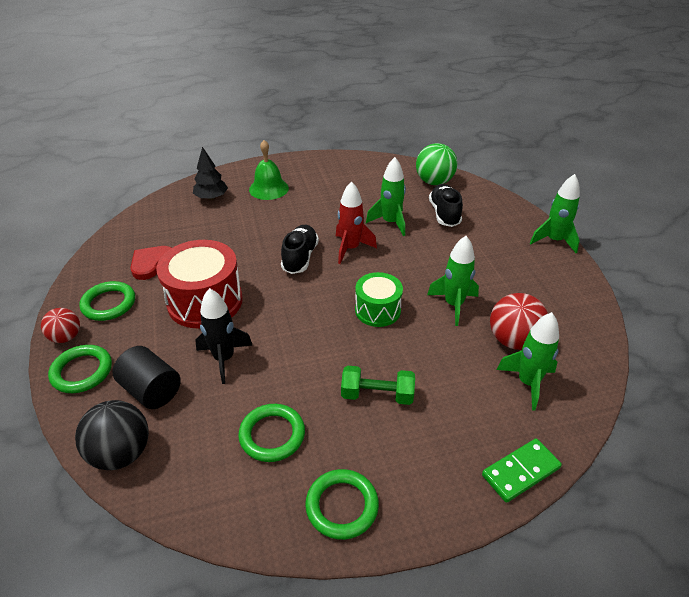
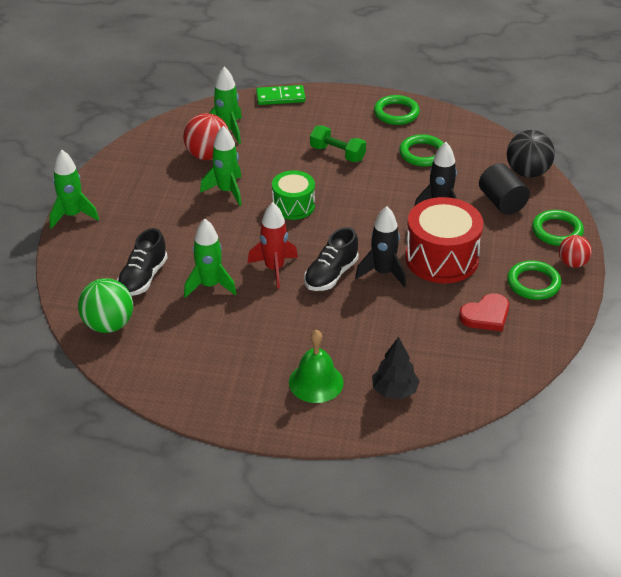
camera: 155 degrees left, 0 degrees up
none -> black rocket [355,206,406,287]

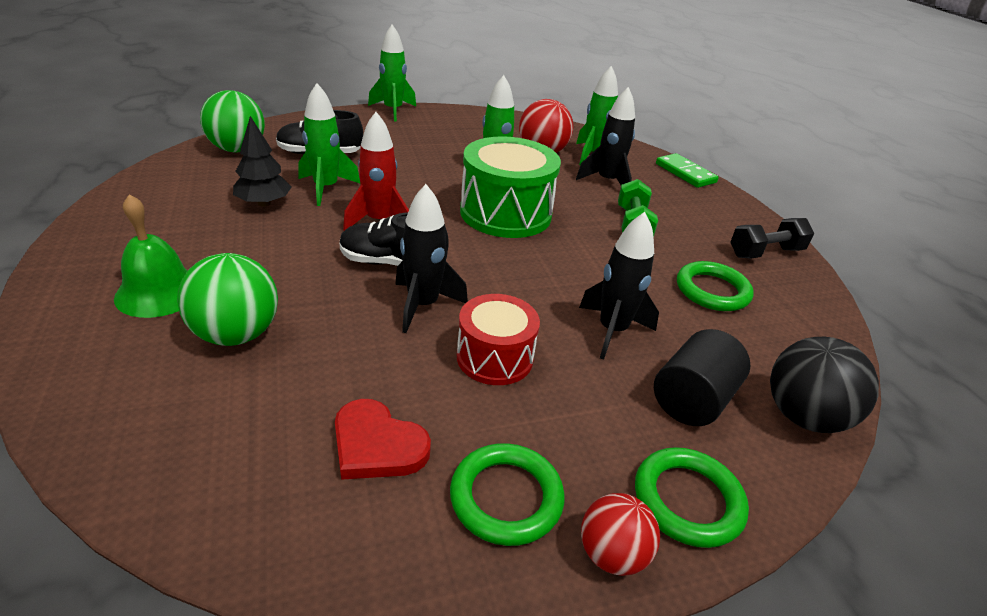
camera: 60 degrees right, 5 degrees down
green drum [272,170,315,220] -> green drum [460,136,561,238], size x1.64
black tree [372,337,420,399] -> black tree moved to [233,116,291,207]
green ring [374,95,420,125] -> black dumbbell [730,218,814,259]
red drum [405,197,484,283] -> red drum [457,294,540,385], size x0.61
none -> green ball [177,253,278,346]
none -> black rocket [576,87,635,185]

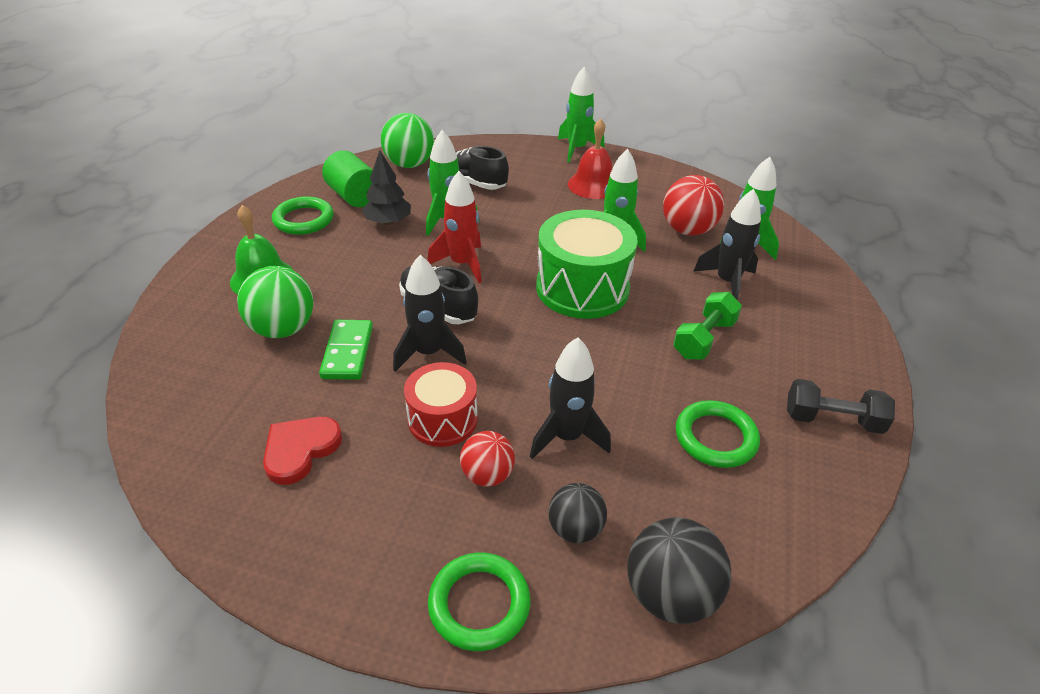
camera: 35 degrees right, 5 degrees up
red heart [335,399,431,480] -> red heart turned 60 degrees clockwise [263,417,342,485]
green ring [450,443,565,546] -> green ring moved to [272,196,334,235]
red ball [581,493,660,576] -> red ball moved to [460,431,515,487]
black cylinder [654,329,751,426] -> black ball [548,483,607,543]
green domino [656,153,719,188] -> green domino moved to [319,320,373,380]
none -> green cylinder [322,150,373,207]
none -> red bell [568,119,612,199]

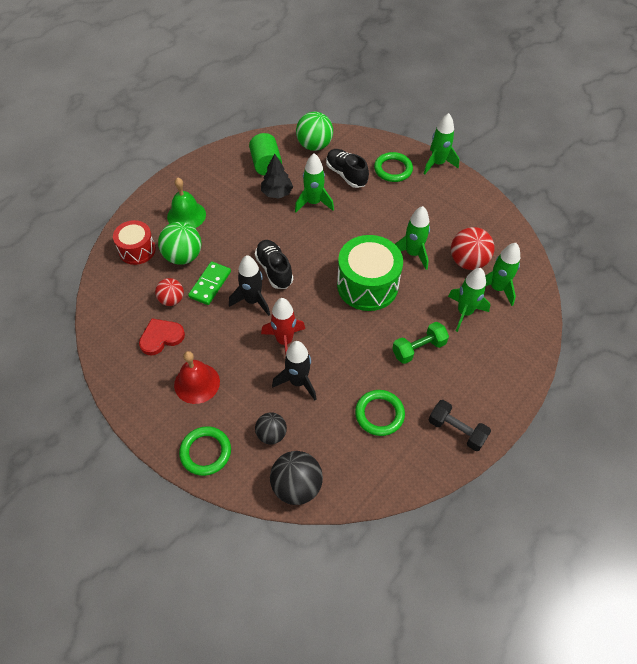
camera: 25 degrees right, 15 degrees up
green ring [272,196,334,235] -> green ring moved to [374,152,413,182]
red drum [404,362,478,447] -> red drum moved to [113,220,156,265]
red rocket [428,171,482,283] -> red rocket moved to [261,298,305,355]
red ball [460,431,515,487] -> red ball moved to [155,278,184,306]
red bell [568,119,612,199] -> red bell moved to [174,351,220,404]
black rocket [693,189,761,300] -> green rocket [448,268,490,332]

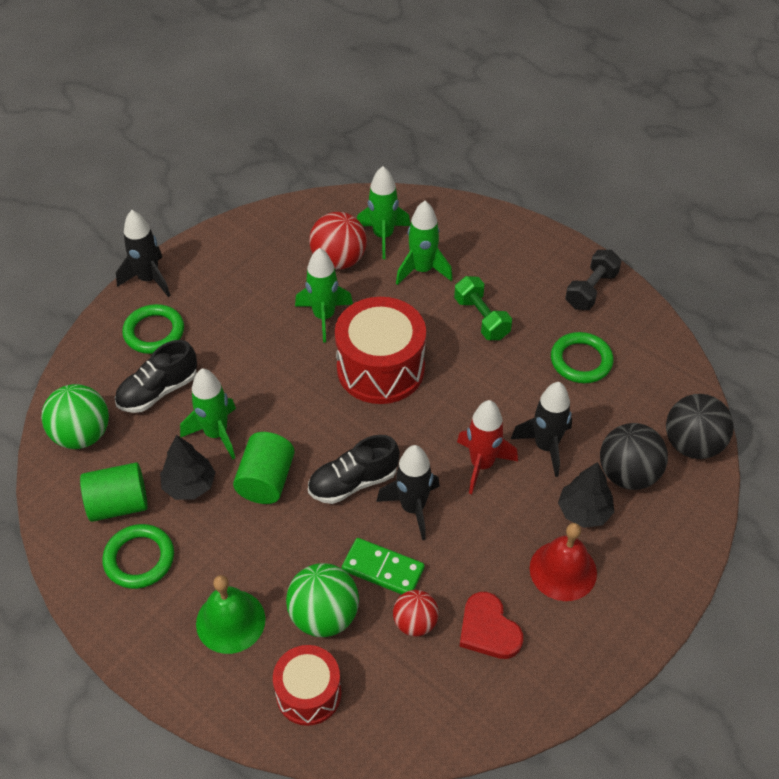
camera: 90 degrees left, 5 degrees down
green ring [179,426,231,476] -> green ring moved to [102,524,174,589]
black ball [255,412,287,444] -> black ball [600,423,668,490], size x1.58
green drum [337,235,403,311] -> red drum [335,297,426,404]
green rocket [423,113,459,175] -> black rocket [116,210,171,297]
none -> green cylinder [233,432,295,504]
none -> black tree [558,462,614,528]

